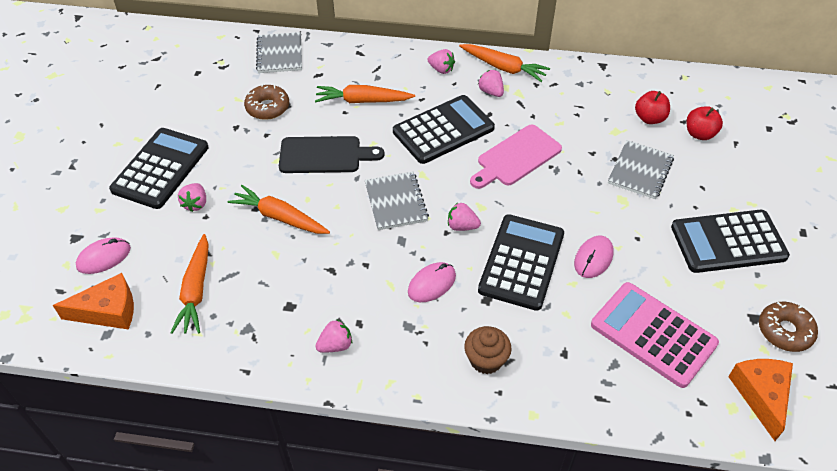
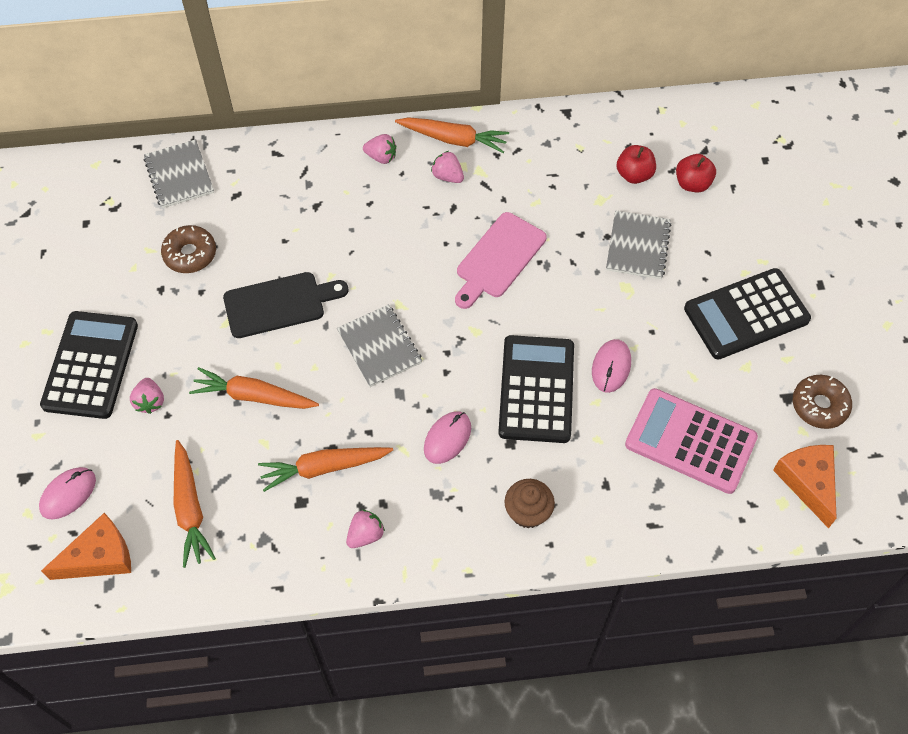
camera: 15 degrees left, 10 degrees up
orange carrot [315,85,415,103] -> orange carrot moved to [258,447,393,492]
black calculator [393,95,495,164] -> none
pink strawberry [448,203,481,231] -> none

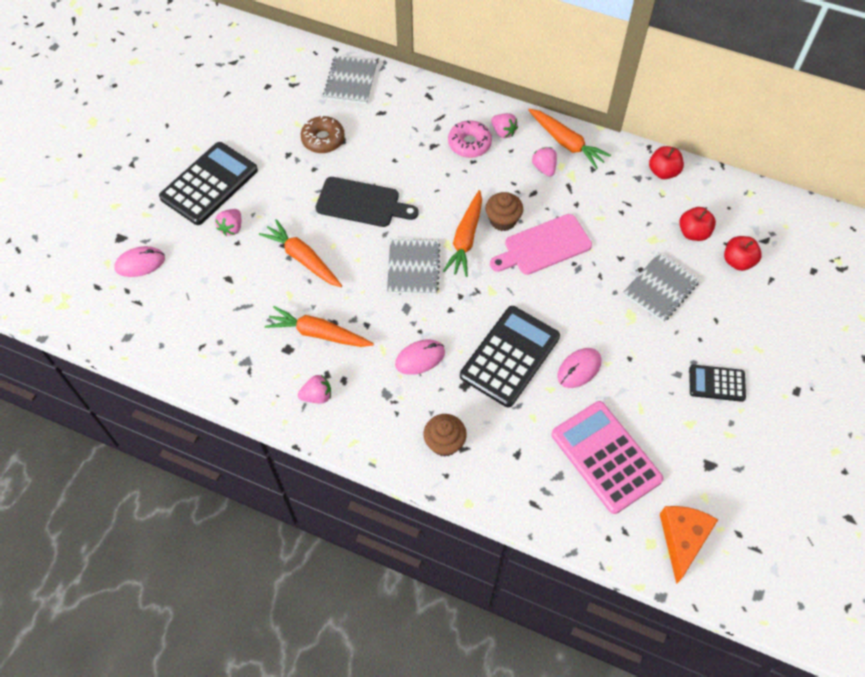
camera: 30 degrees right, 0 degrees up
orange cheese [41,513,131,580] -> none
orange carrot [173,440,216,568] -> orange carrot moved to [443,190,482,277]
black calculator [684,268,811,359] -> black calculator [689,365,746,402], size x0.55
brown donut [793,375,852,429] -> none
none -> pink donut [448,120,492,158]
none -> brown cupcake [486,192,523,231]
none -> red apple [649,146,684,179]

